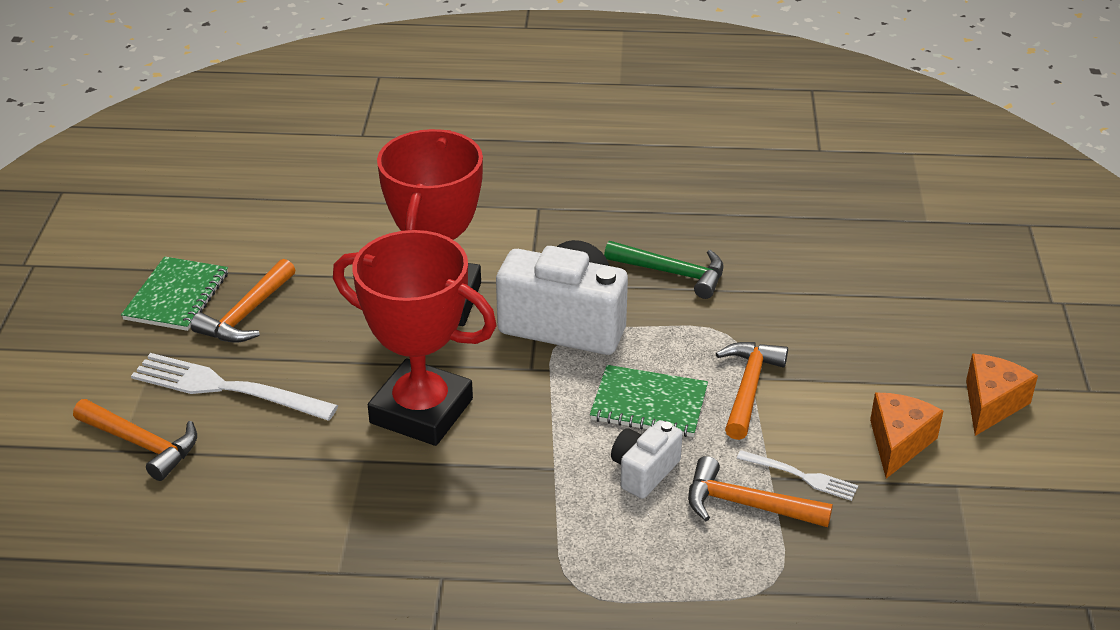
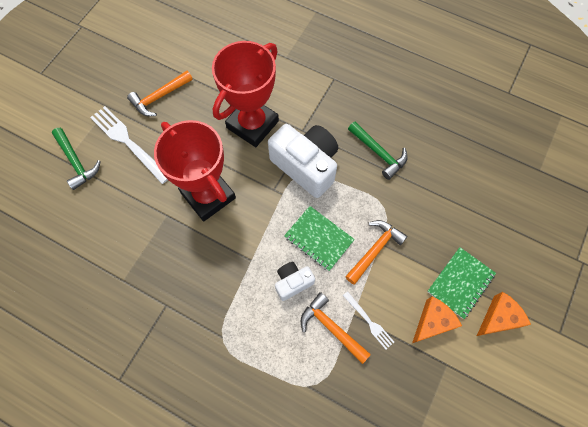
camera: 25 degrees right, 30 degrees up
orange hammer [73,399,197,481] -> green hammer [52,128,101,190]
green notebook [121,257,228,331] -> green notebook moved to [427,247,496,319]

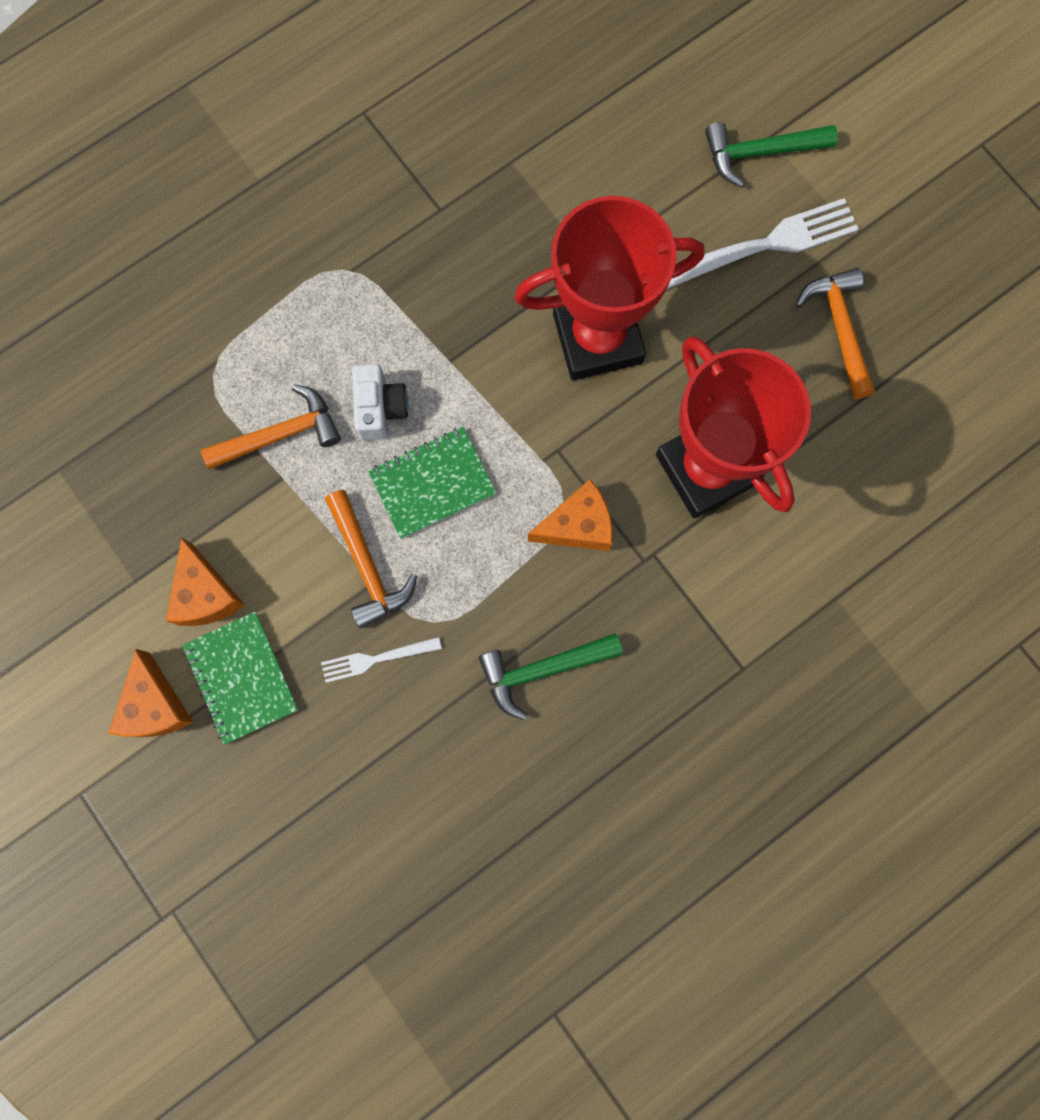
camera: 115 degrees right, 10 degrees up
white camera [268,124,338,198] -> orange cheese [528,479,613,551]
white fork [343,291,394,349] -> white fork moved to [321,637,442,683]

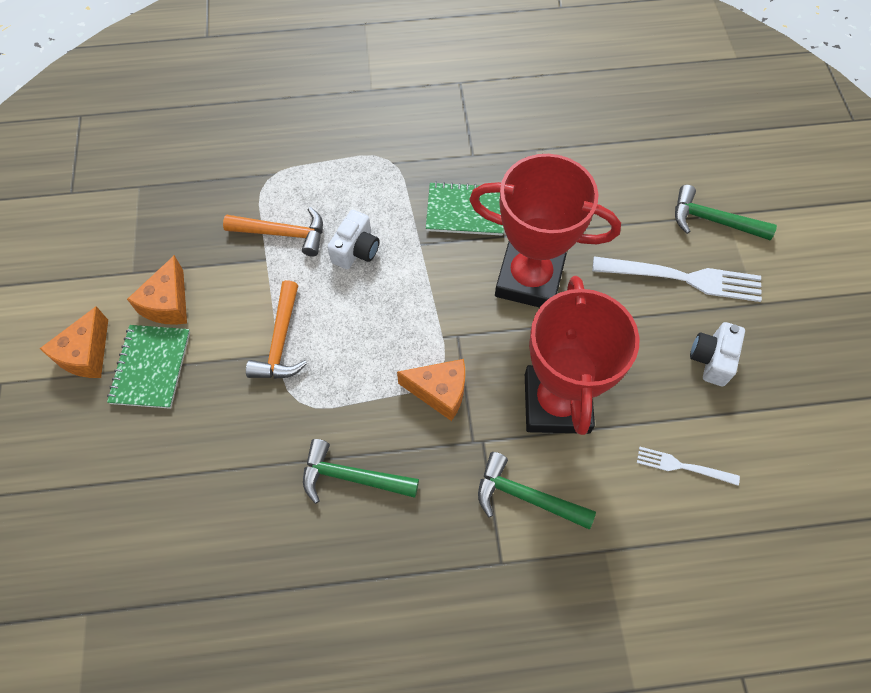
camera: 30 degrees right, 15 degrees down
white fork [321,637,442,683] -> white fork moved to [637,447,740,486]
green notebook [368,427,496,539] -> green notebook moved to [426,182,504,236]
orange hammer [796,268,875,399] -> white camera [690,322,745,386]
none -> green hammer [478,452,596,530]

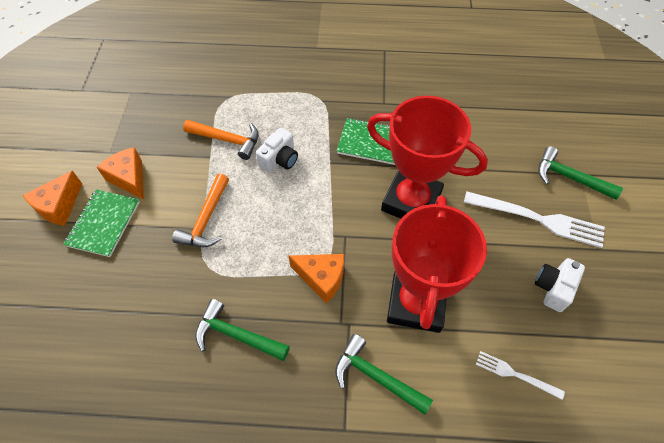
camera: 10 degrees right, 5 degrees down
orange cheese [127,255,187,325] -> orange cheese turned 120 degrees clockwise [97,147,144,200]

